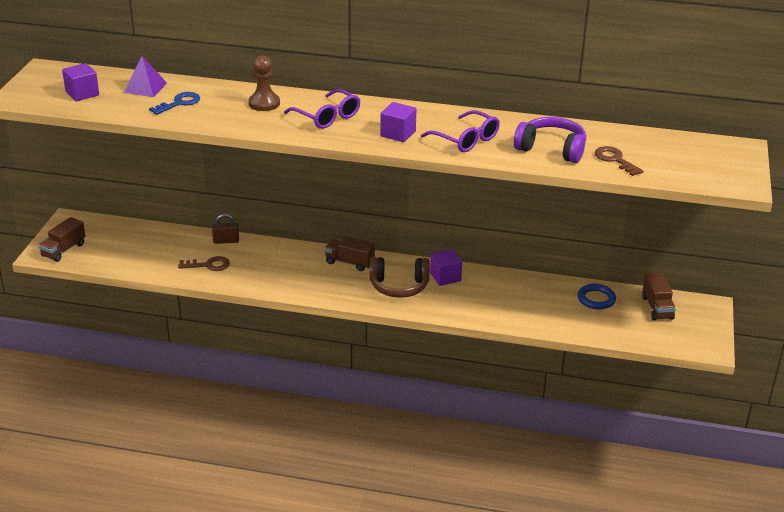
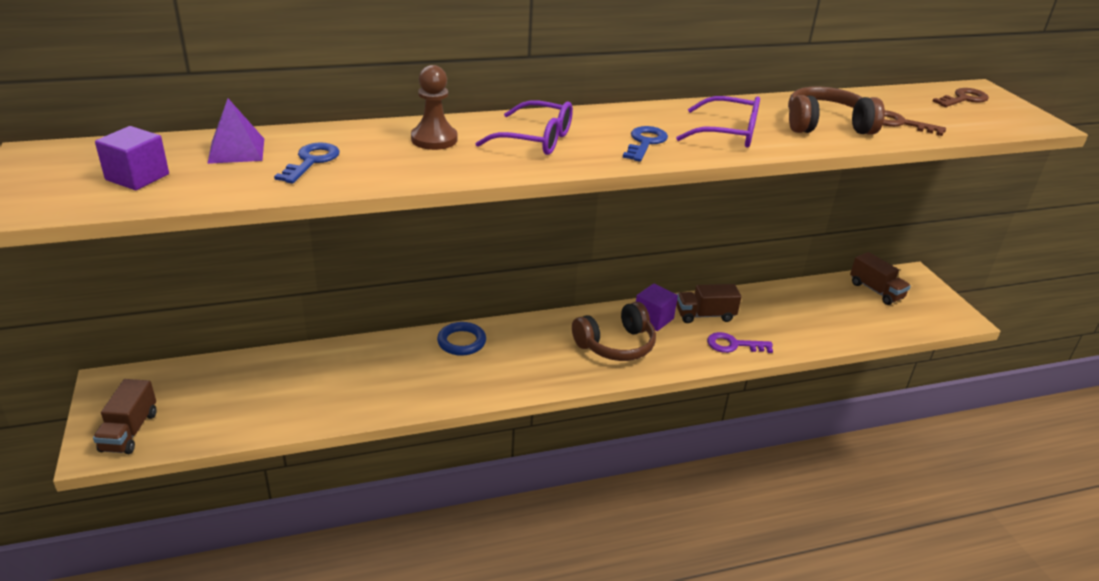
camera: 30 degrees left, 0 degrees up
brown key [178,256,230,271] -> brown key moved to [932,88,989,107]
brown padlock [212,214,239,244] -> none
brown truck [325,236,375,271] -> brown truck moved to [676,284,741,323]
purple cube [380,102,416,142] -> blue key [623,126,668,162]
purple headphones [514,117,586,163] -> brown headphones [788,86,885,135]
blue ring [577,284,616,310] -> blue ring moved to [437,322,486,356]
none -> purple key [707,332,773,353]

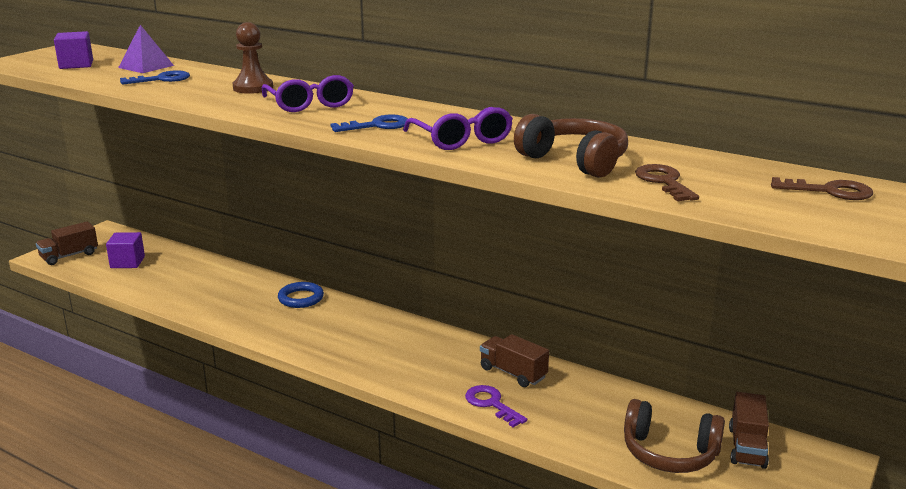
camera: 50 degrees right, 10 degrees down
brown headphones [572,302,656,361] -> brown headphones moved to [624,399,725,473]
purple cube [636,284,678,331] -> purple cube moved to [106,232,145,268]

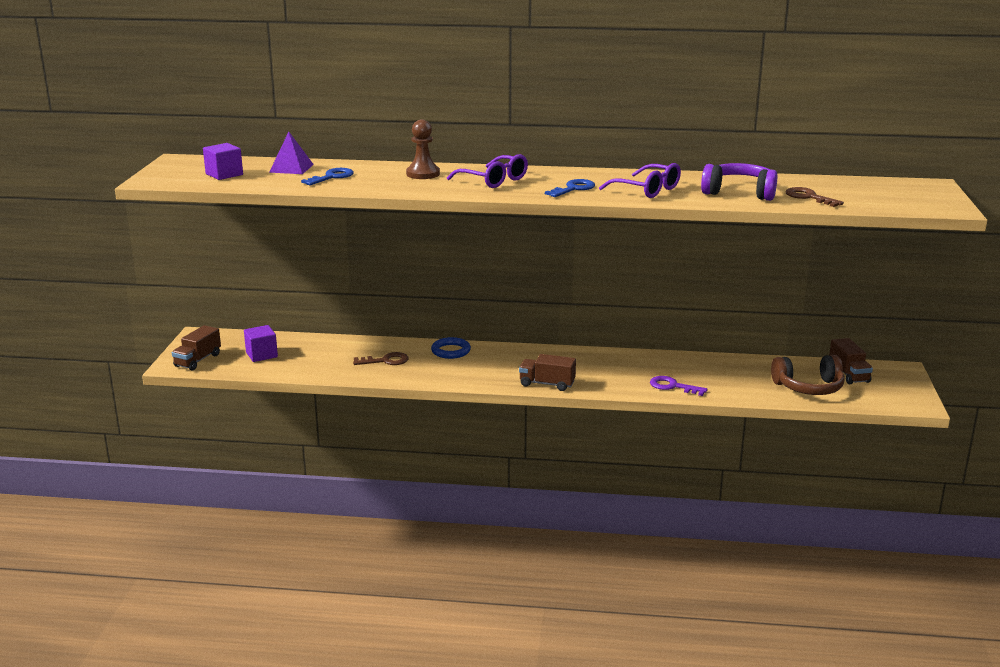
camera: 25 degrees left, 0 degrees up
brown truck [480,334,549,387] -> brown truck moved to [519,354,576,391]
brown headphones [514,114,628,178] -> purple headphones [701,163,777,201]
brown key [771,177,873,200] -> brown key moved to [353,352,408,365]

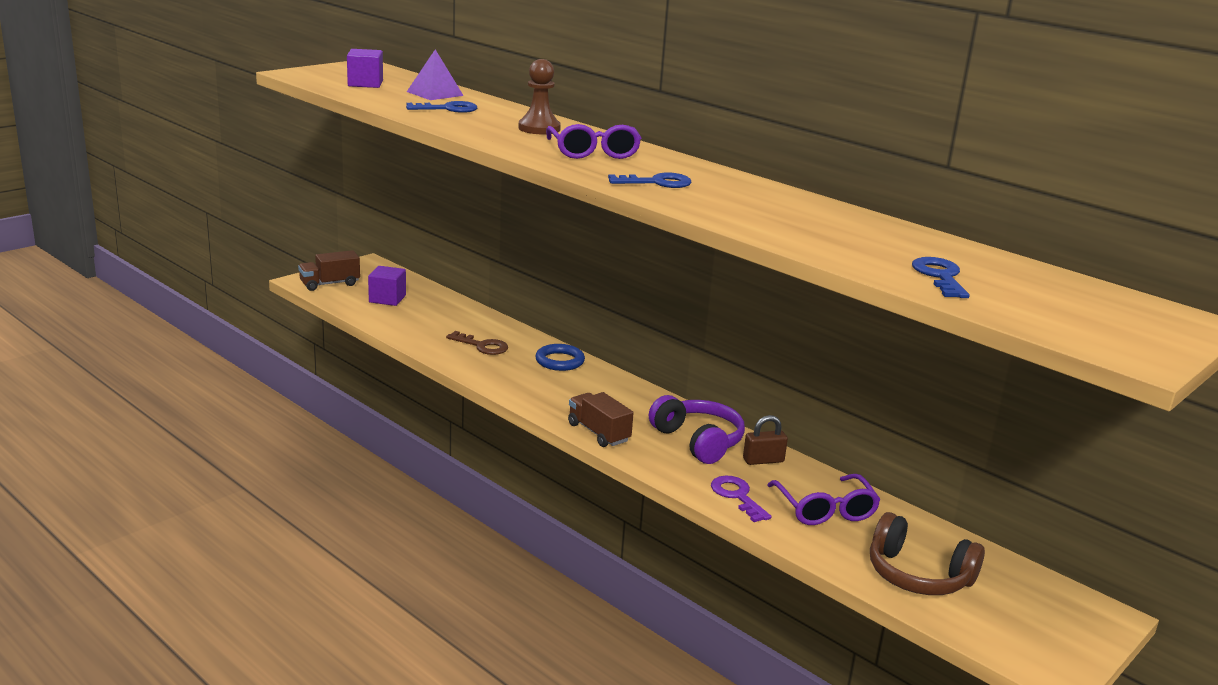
camera: 35 degrees right, 0 degrees up
purple glasses [599,163,681,198] -> purple glasses moved to [768,474,880,525]
purple headphones [701,163,777,201] -> purple headphones moved to [649,395,745,464]
brown key [786,187,844,207] -> blue key [912,257,970,298]
brown truck [829,338,873,385] -> none
none -> brown padlock [743,415,788,465]

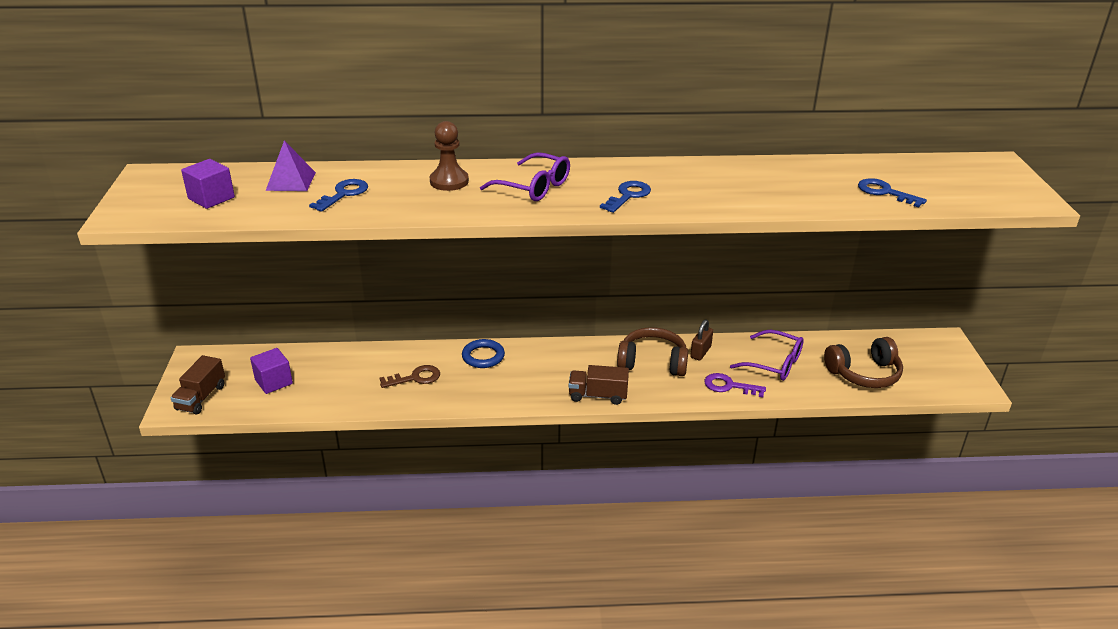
camera: 45 degrees left, 10 degrees up
purple headphones [649,395,745,464] -> brown headphones [617,327,688,376]

